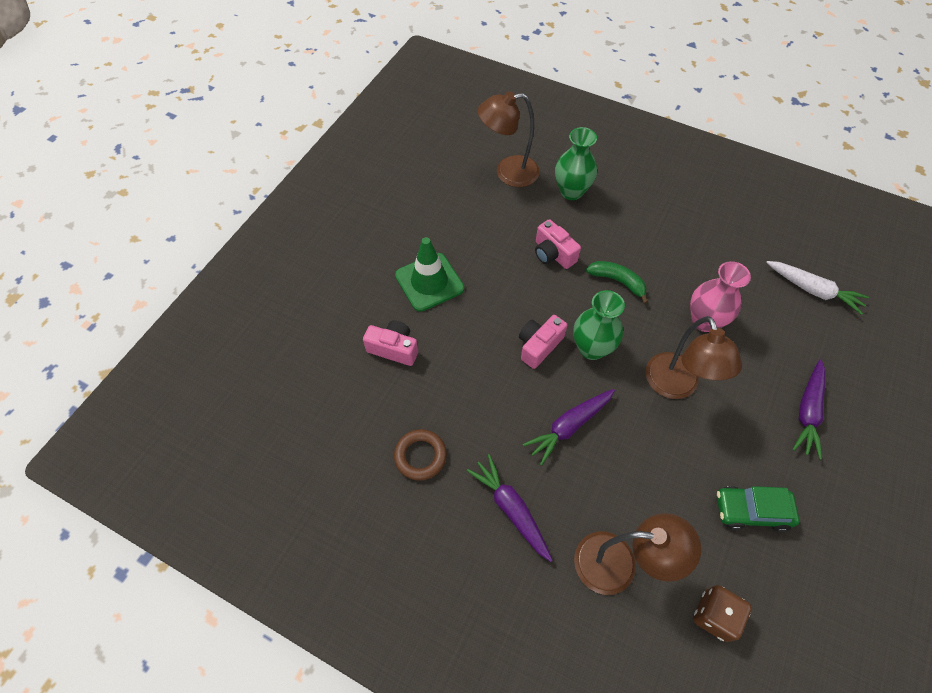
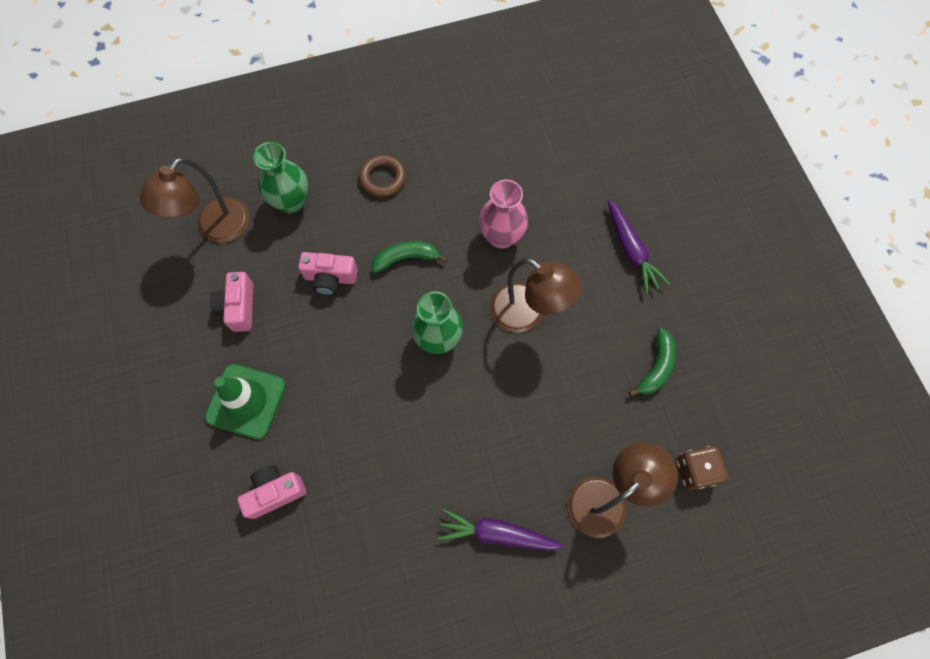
camera: 45 degrees left, 10 degrees up
brown ring [394,429,447,481] -> brown ring moved to [359,155,406,197]
pink camera [519,315,568,369] -> pink camera moved to [210,272,253,332]
purple carrot [523,389,615,466] -> none
green car [717,486,800,532] -> green banana [629,328,676,397]
white carrot [766,261,869,315] -> none

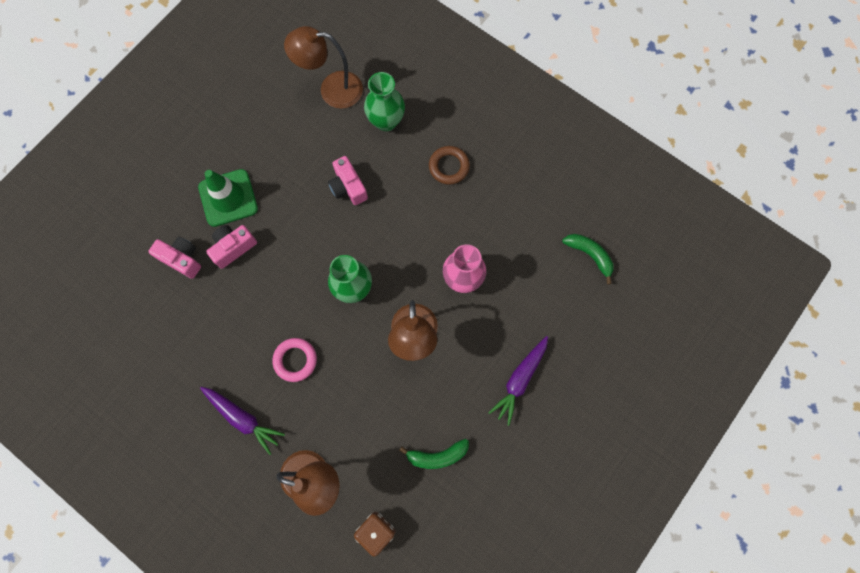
camera: 55 degrees right, 5 degrees up
pink camera [210,272,253,332] -> pink camera moved to [206,225,257,269]
green banana [372,241,447,273] -> green banana moved to [562,234,613,284]
purple carrot [438,509,563,551] -> purple carrot turned 150 degrees clockwise [200,387,285,455]
none -> pink ring [272,338,317,382]

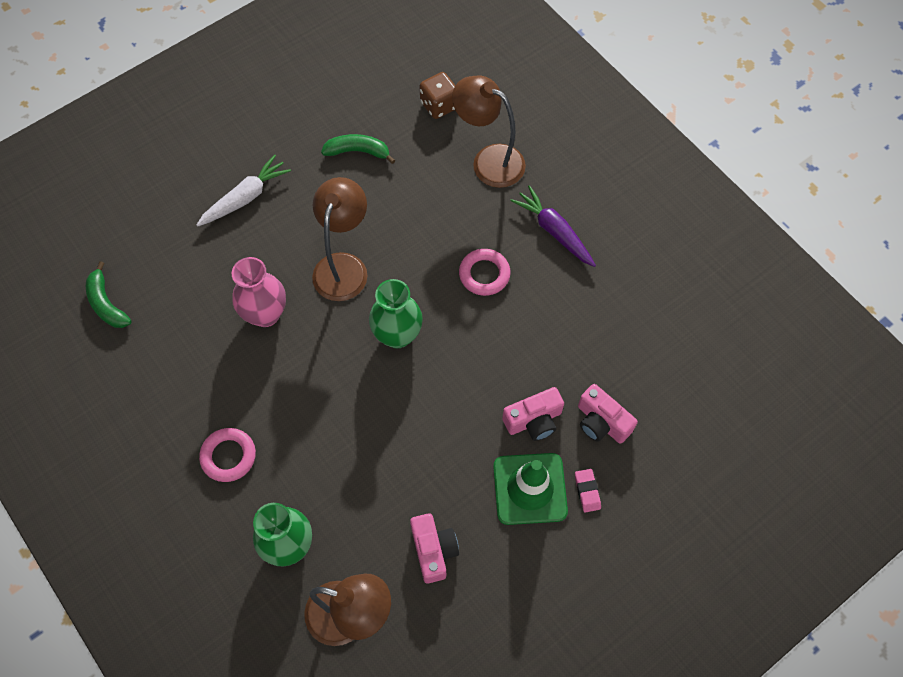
camera: 165 degrees left, 10 degrees down
pink camera [328,156,368,205] -> pink camera moved to [410,513,459,584]
brown ring [429,146,470,185] -> pink ring [199,428,256,482]
purple carrot [488,336,548,426] -> white carrot [197,154,291,227]
none -> pink eraser [575,469,601,513]

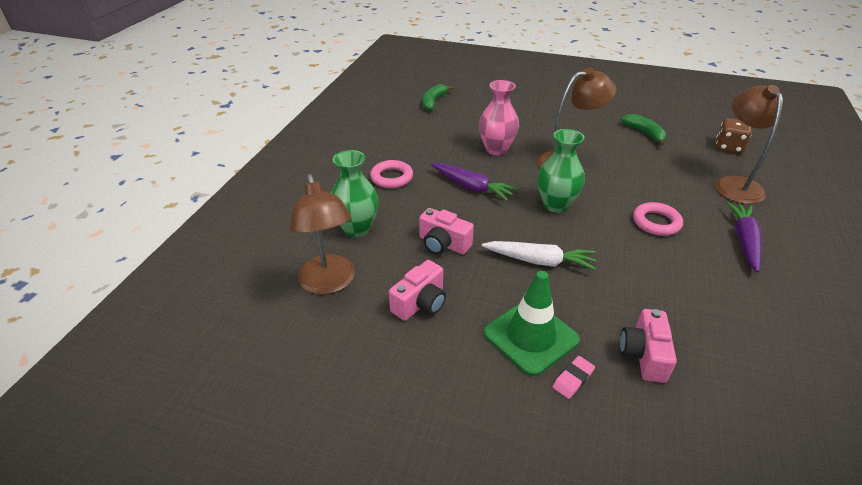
camera: 55 degrees right, 25 degrees down
white carrot [197,154,291,227] -> white carrot moved to [482,241,596,270]
pink camera [502,387,564,441] -> pink camera moved to [419,208,474,255]
none -> purple carrot [431,163,518,201]

